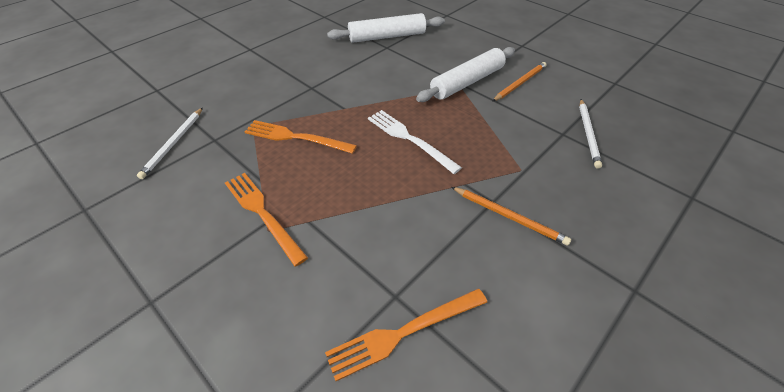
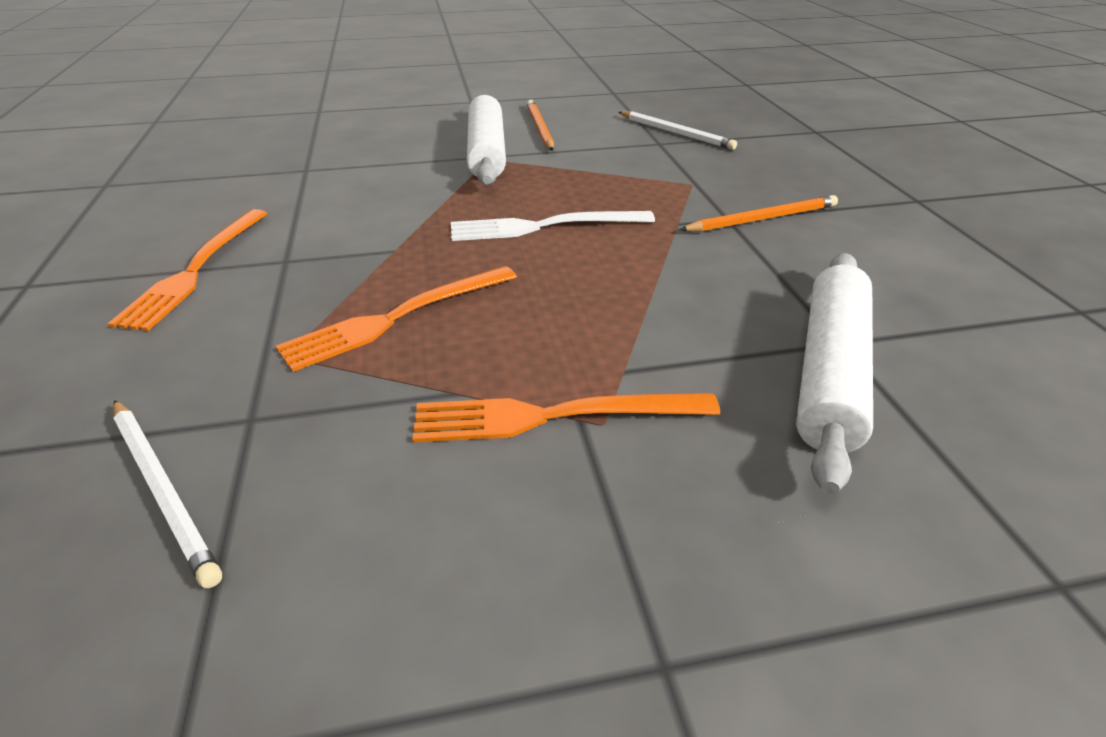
camera: 55 degrees left, 10 degrees down
orange fork [325,288,487,381] -> orange fork moved to [107,209,268,331]
white rolling pin [327,13,445,43] -> white rolling pin moved to [796,253,873,494]

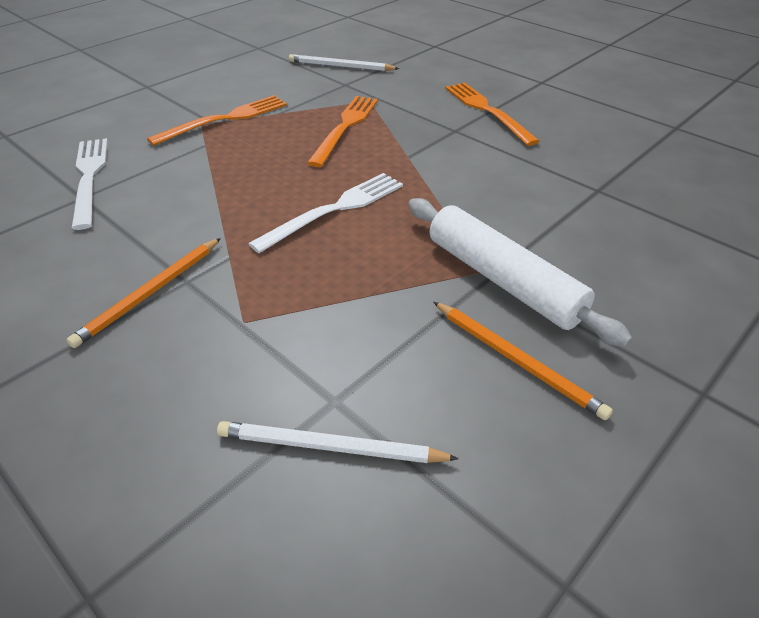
camera: 145 degrees right, 5 degrees up
white rolling pin [796,253,873,494] -> white fork [71,138,108,230]

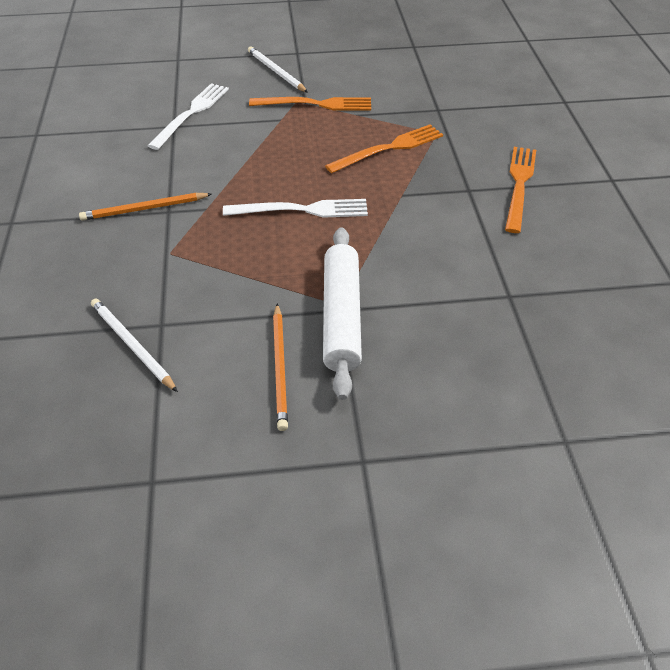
camera: 40 degrees right, 5 degrees up
white pencil [289,54,399,71] -> white pencil moved to [248,46,308,92]

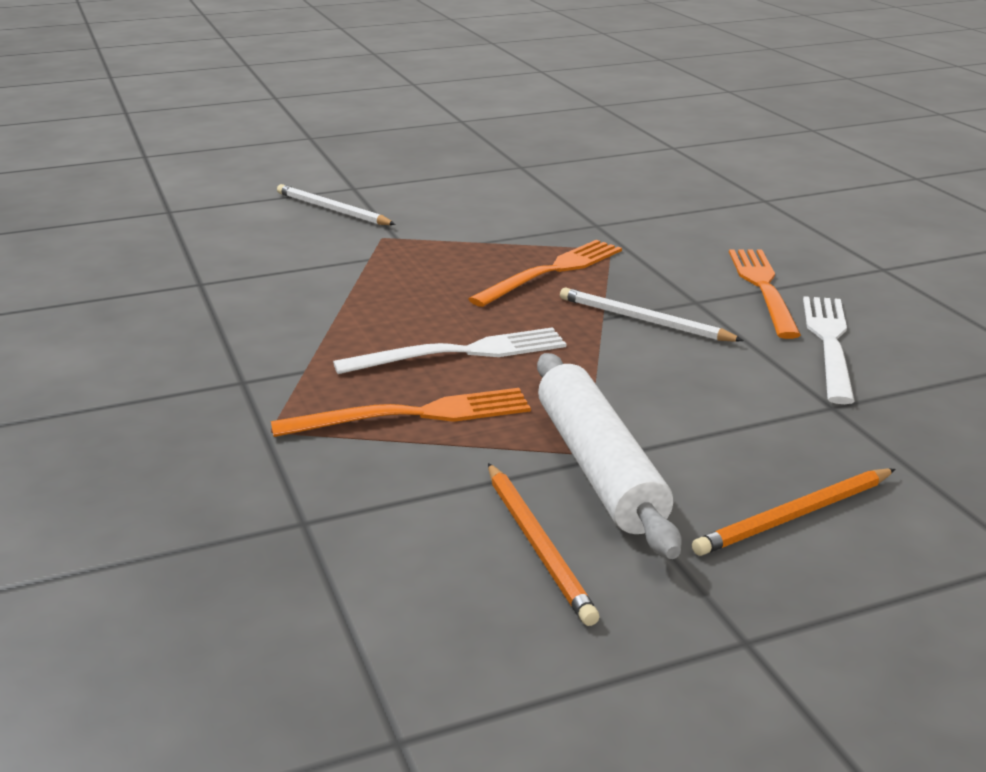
camera: 15 degrees left, 20 degrees down
orange pencil [79,193,212,221] -> orange pencil moved to [692,468,895,556]
white pencil [91,298,178,392] -> white pencil moved to [560,288,744,342]
white fork [147,83,229,150] -> white fork moved to [803,296,855,404]
orange fork [249,97,371,111] -> orange fork moved to [271,388,531,437]

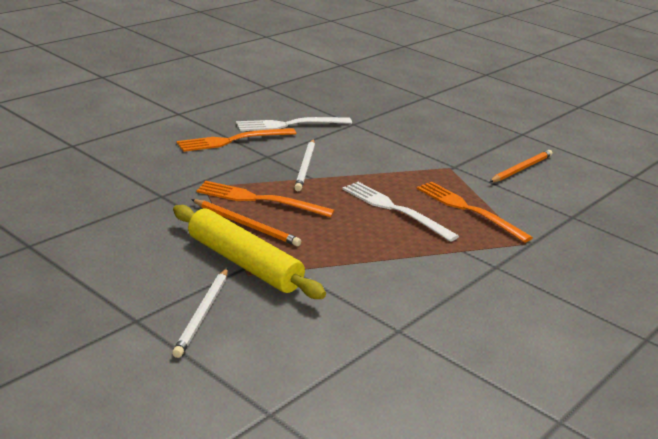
camera: 120 degrees left, 0 degrees up
white rolling pin [537,353,682,559] -> none
orange pencil [692,468,895,556] -> orange pencil moved to [191,199,301,246]
none -> yellow rolling pin [173,205,326,299]

